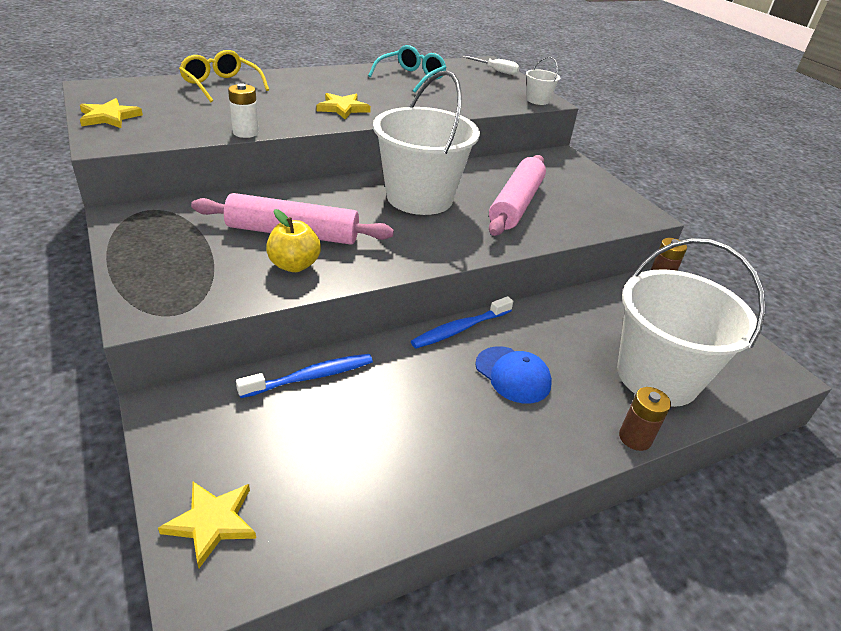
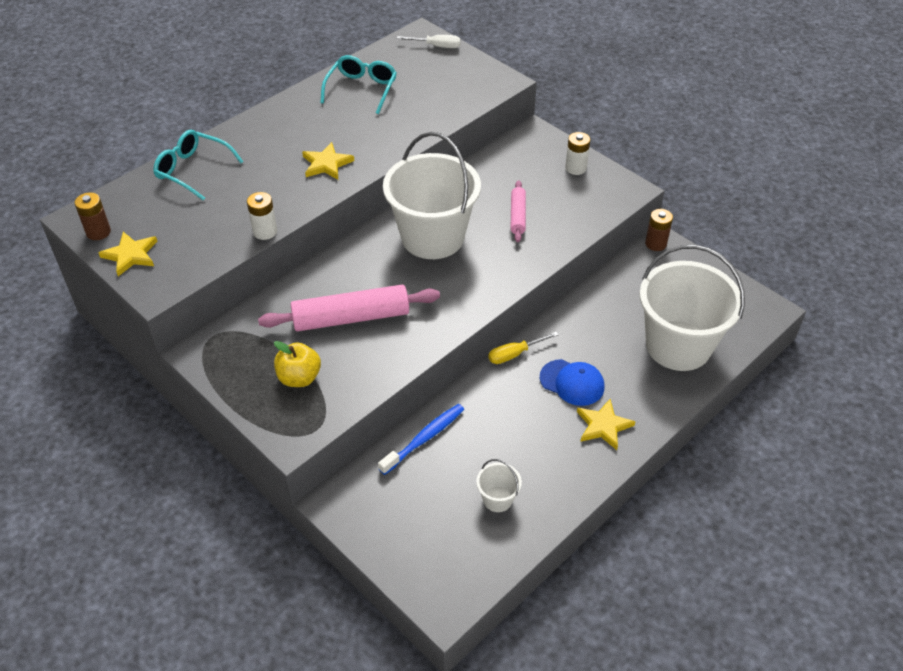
camera: 15 degrees left, 10 degrees up
yellow star [158,482,256,568] -> yellow star moved to [577,399,635,450]
yellow glasses [179,50,269,102] -> turquoise glasses [153,130,243,200]
yellow apple [266,209,321,272] -> yellow apple moved to [274,341,321,387]
blue toothbrush [411,296,513,349] -> yellow screwdriver [488,332,558,364]
pink rolling pin [489,155,546,236] -> pink rolling pin [511,181,526,242], size x0.54
white bucket [526,57,560,105] -> white bucket moved to [476,459,522,512]
brown battery [619,387,671,451] -> brown battery moved to [75,192,111,240]
none -> white battery [565,132,590,175]

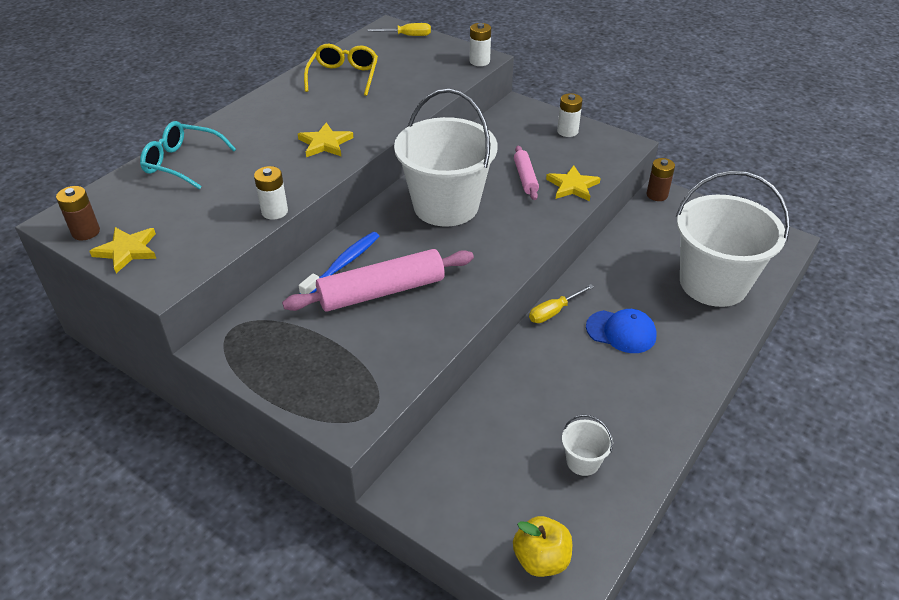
camera: 10 degrees left, 5 degrees down
yellow apple [274,341,321,387] -> yellow apple moved to [513,516,572,577]
turquoise glasses [320,55,397,114] -> yellow glasses [304,44,378,96]
blue toothbrush [378,404,464,475] -> blue toothbrush moved to [299,232,379,294]
white screwdriver [397,35,461,48] -> yellow screwdriver [368,23,431,36]
yellow star [577,399,635,450] -> yellow star moved to [546,165,601,201]
none -> white battery [469,23,491,66]

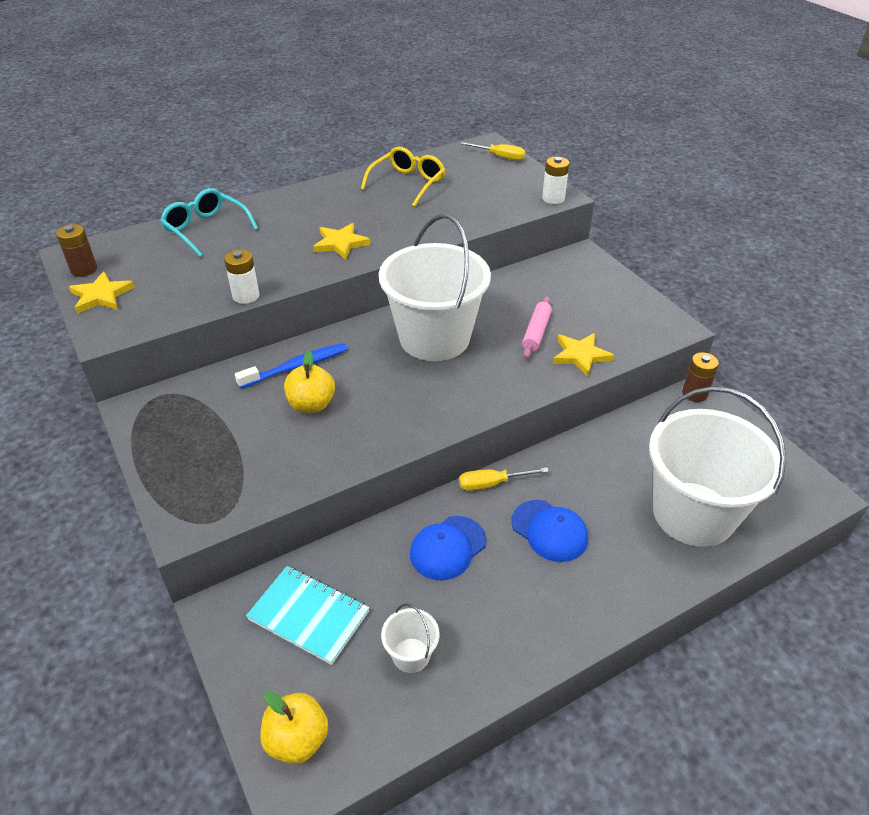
camera: 25 degrees right, 0 degrees up
pink rolling pin [282,249,474,311] -> yellow apple [284,350,335,413]
white battery [557,93,583,137] -> none
none -> turquoise notebook [246,566,370,665]
none -> blue cap [410,516,486,580]

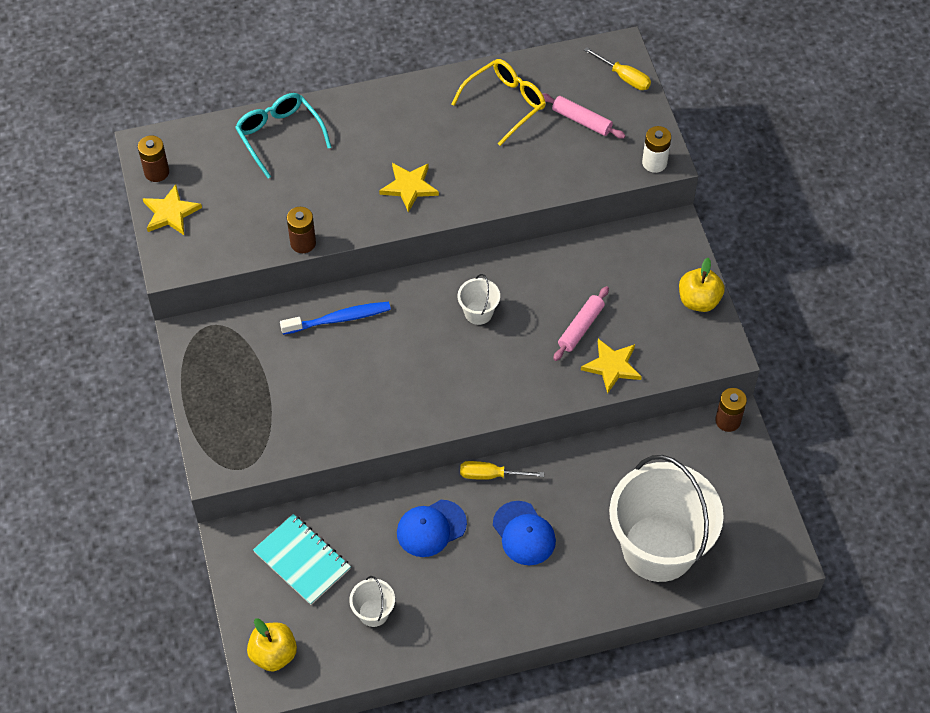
camera: 15 degrees right, 15 degrees up
white battery [224,249,259,304] -> brown battery [287,207,316,253]
yellow apple [284,350,335,413] -> yellow apple moved to [679,258,725,312]
white bucket [379,214,491,361] -> white bucket [458,274,500,325], size x0.40
none -> pink rolling pin [542,93,626,139]

